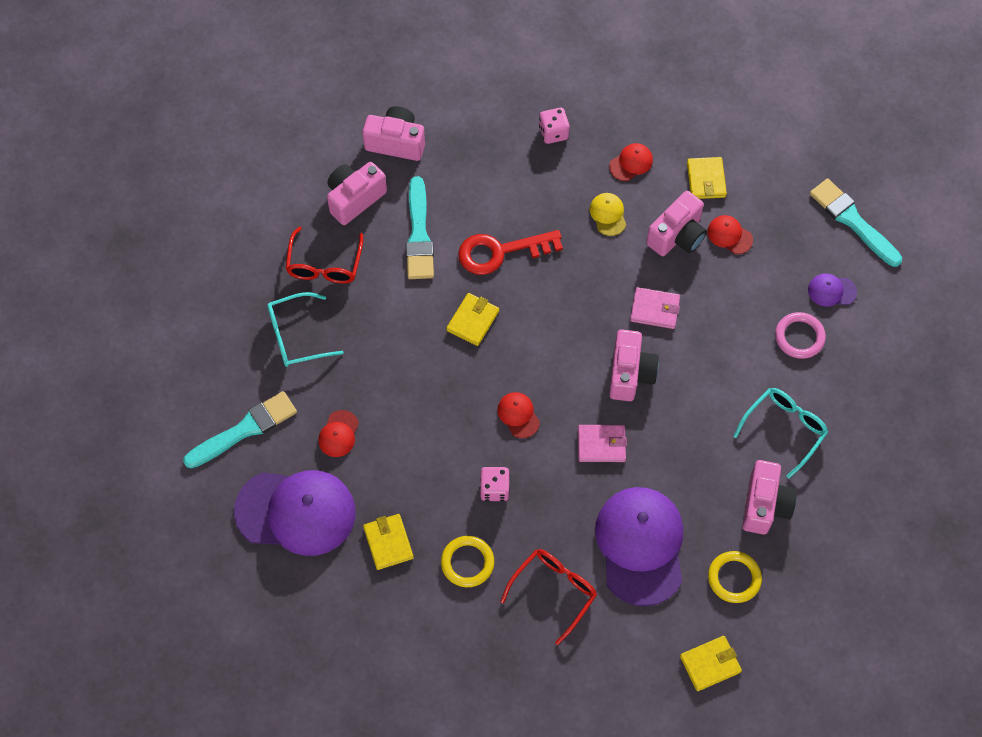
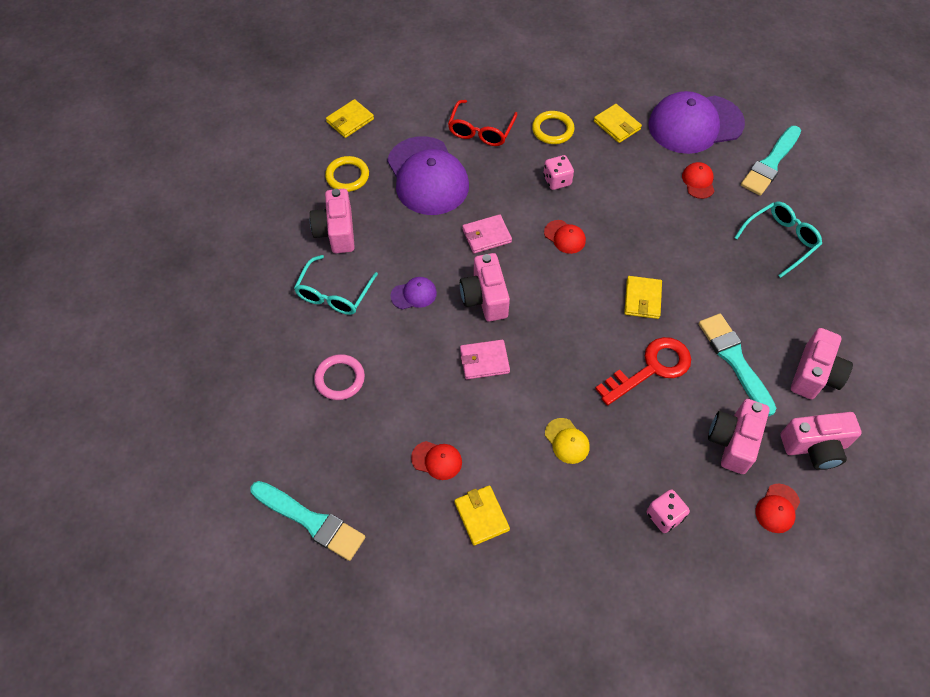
camera: 160 degrees right, 5 degrees down
red glasses [286,227,363,284] -> none
red cap [609,143,653,181] -> red cap moved to [755,484,800,533]
pink camera [646,191,707,256] -> pink camera moved to [708,399,769,474]
purple cap [808,273,857,307] -> purple cap moved to [390,277,437,310]

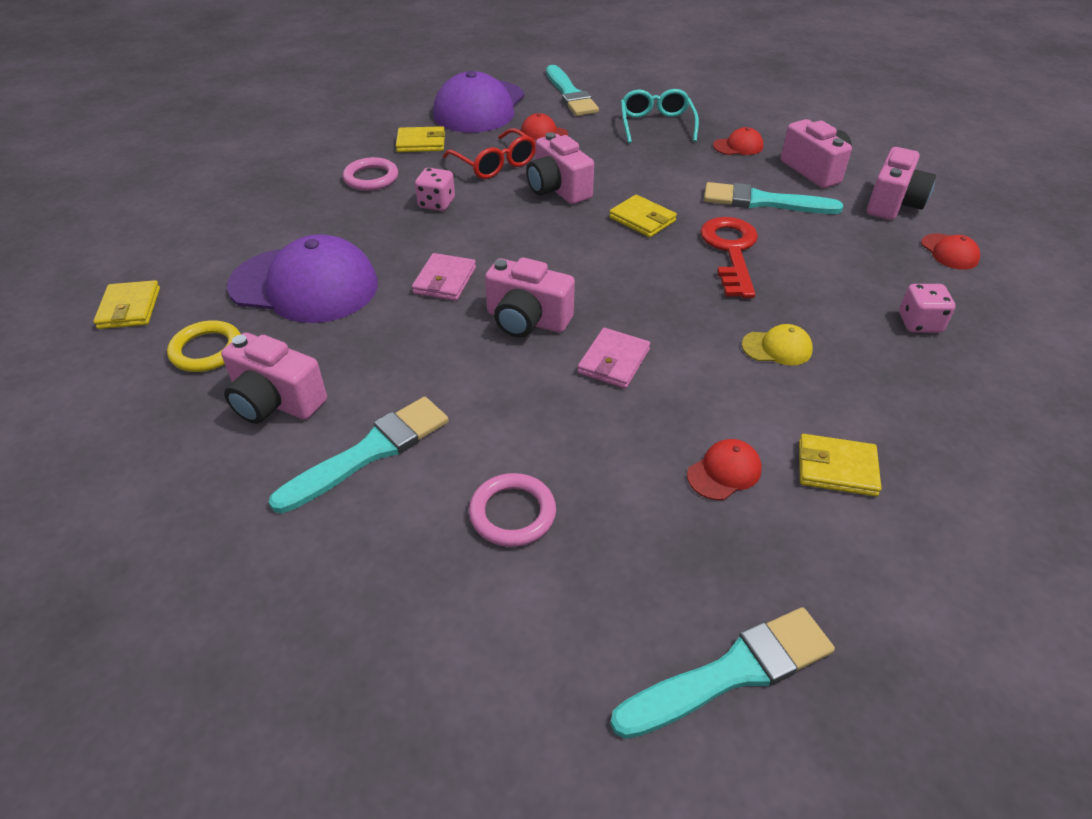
camera: 55 degrees left, 15 degrees down
turquoise glasses [294,255,378,315] -> turquoise brush [269,397,449,513]
purple cap [390,277,437,310] -> none
red glasses [448,100,517,146] -> red glasses moved to [443,128,536,179]
yellow ring [532,111,574,144] -> pink ring [343,157,398,191]
red cap [544,220,586,254] -> red cap moved to [713,127,763,155]
pink camera [708,399,769,474] -> pink camera moved to [526,132,594,204]

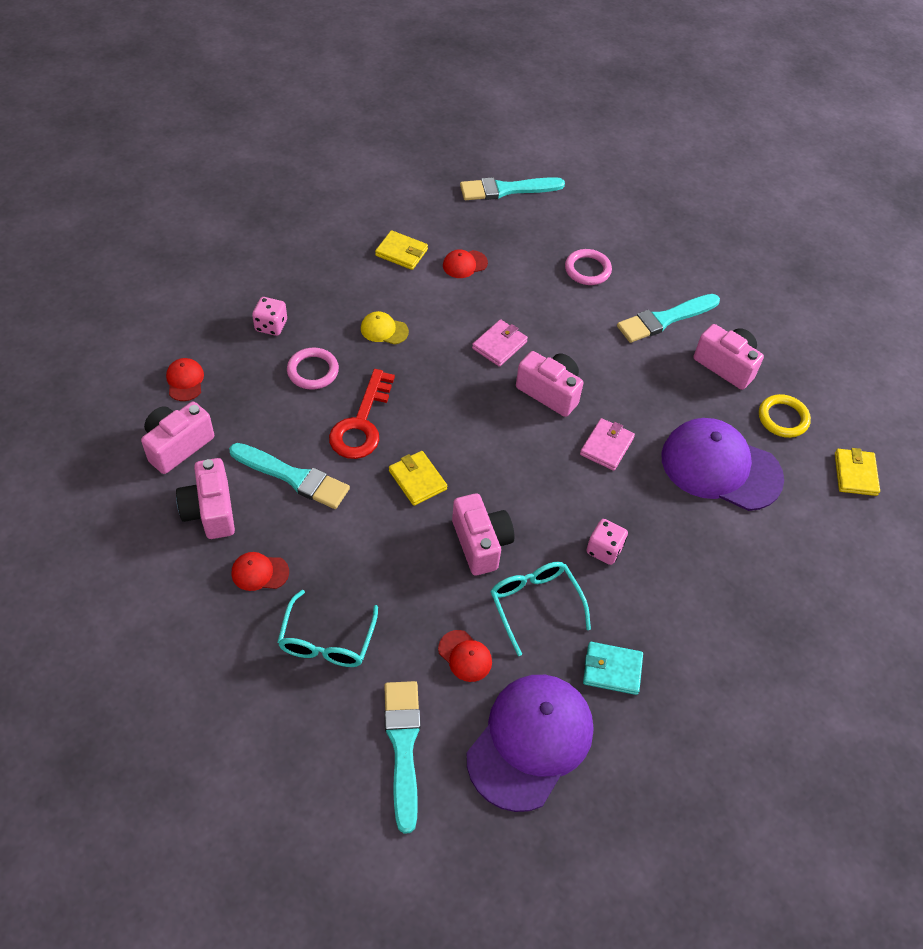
camera: 170 degrees left, 10 degrees up
pink ring [343,157,398,191] -> pink ring moved to [287,348,339,390]
yellow wallet [396,126,445,152] -> turquoise wallet [583,642,643,695]
red glasses [443,128,536,179] -> turquoise glasses [490,562,591,656]

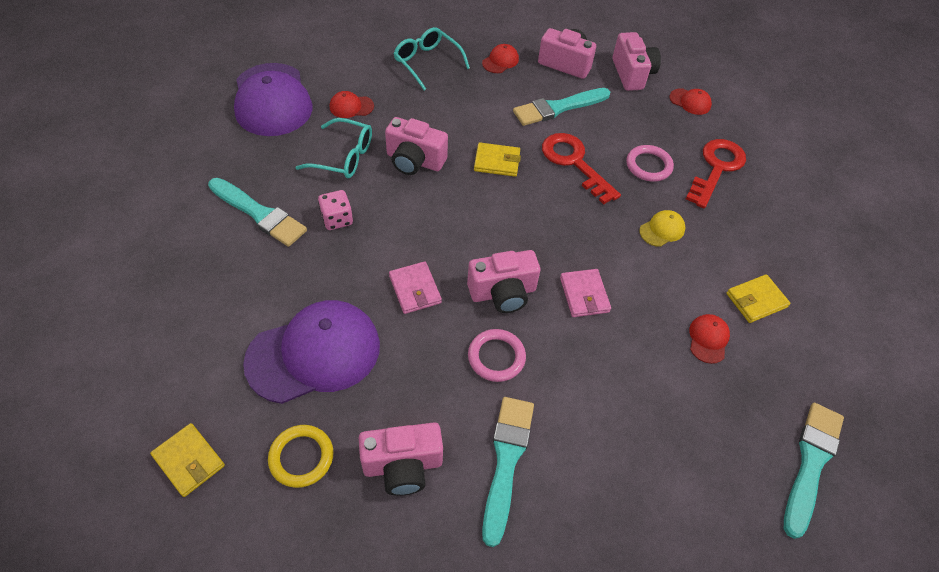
camera: 130 degrees right, 0 degrees up
pink dice [252,297,287,336] -> red key [686,139,746,208]
turquoise brush [384,681,421,834] -> turquoise brush moved to [208,178,307,247]
pink ring [565,249,612,285] -> pink ring moved to [468,329,526,382]
turquoise wallet [583,642,643,695] -> none

